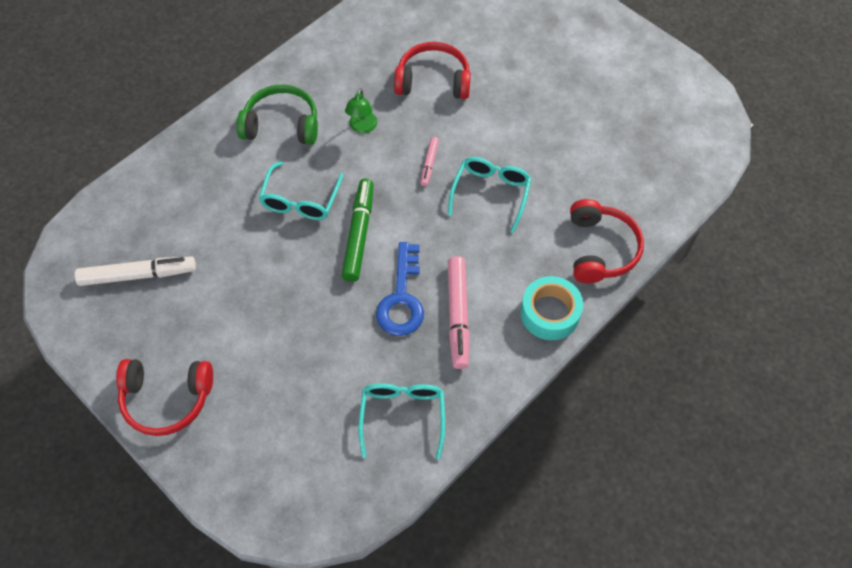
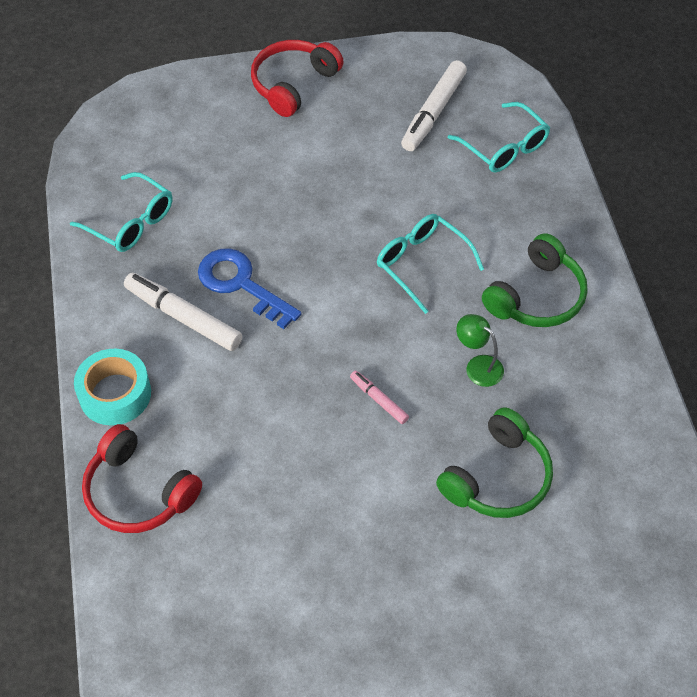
camera: 125 degrees right, 5 degrees down
green marker [342,179,374,282] -> none
red headphones [394,42,471,99] -> green headphones [436,407,553,518]
turquoise glasses [448,157,531,233] -> turquoise glasses moved to [448,102,550,172]
pink marker [448,256,470,369] -> white marker [124,273,243,351]

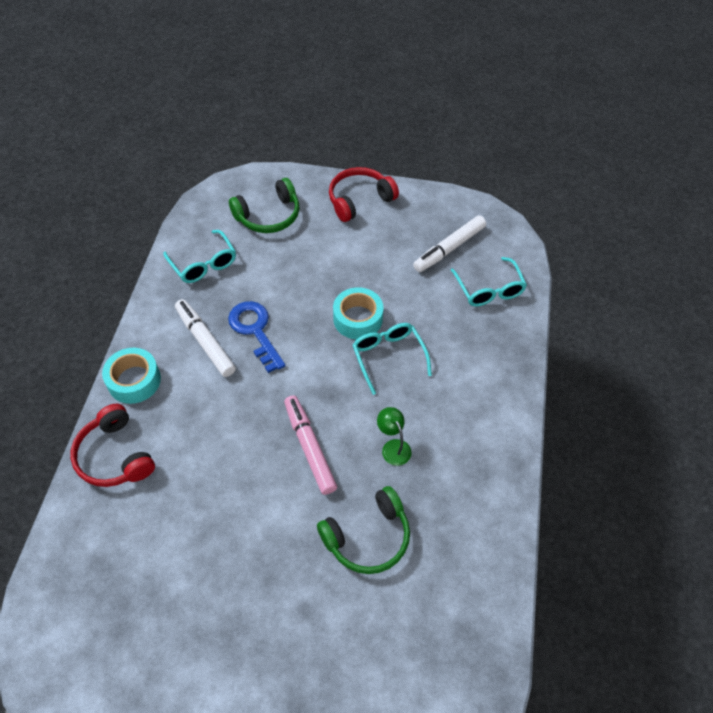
camera: 20 degrees right, 0 degrees up
pink marker [350,370,409,424] -> pink marker [284,395,337,495], size x1.92
green headphones [482,233,588,327] -> green headphones moved to [229,178,299,233]
none -> turquoise tape [333,287,383,340]

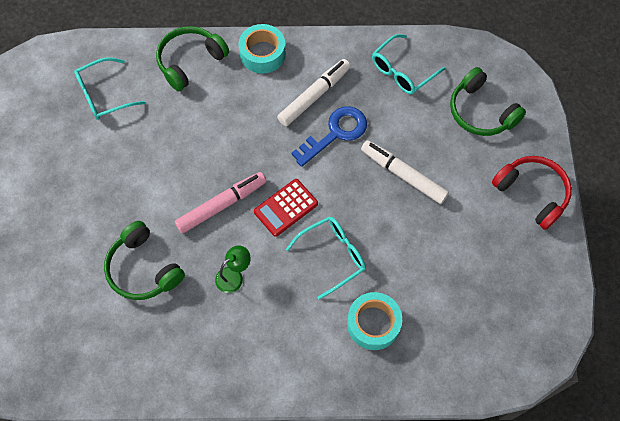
camera: 80 degrees right, 10 degrees up
red headphones [70,404,155,487] -> green headphones [156,26,229,91]
turquoise tape [333,287,383,340] -> turquoise tape moved to [347,292,402,350]
white marker [413,216,486,272] -> white marker moved to [361,140,449,204]
turquoise glasses [451,257,527,306] -> turquoise glasses moved to [74,57,145,120]
none -> red calculator [254,179,318,237]

